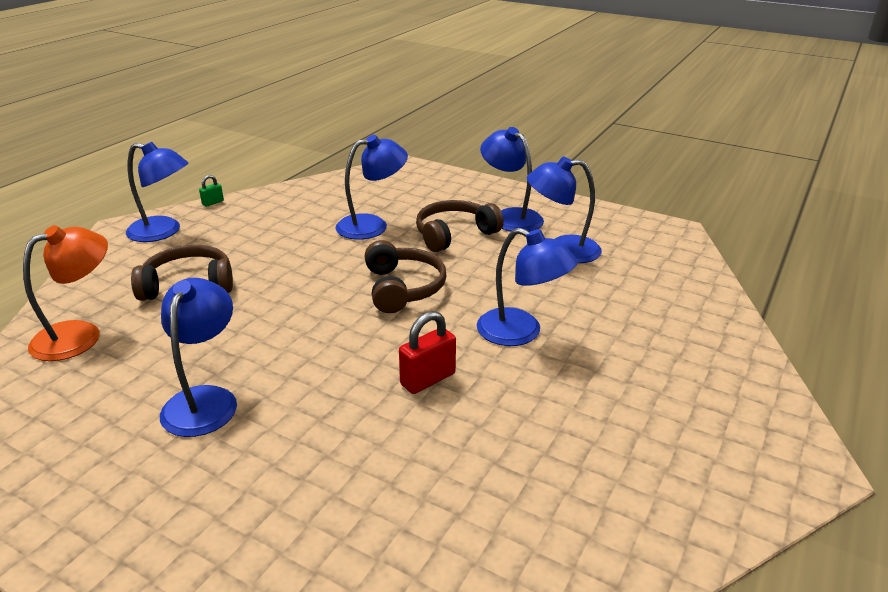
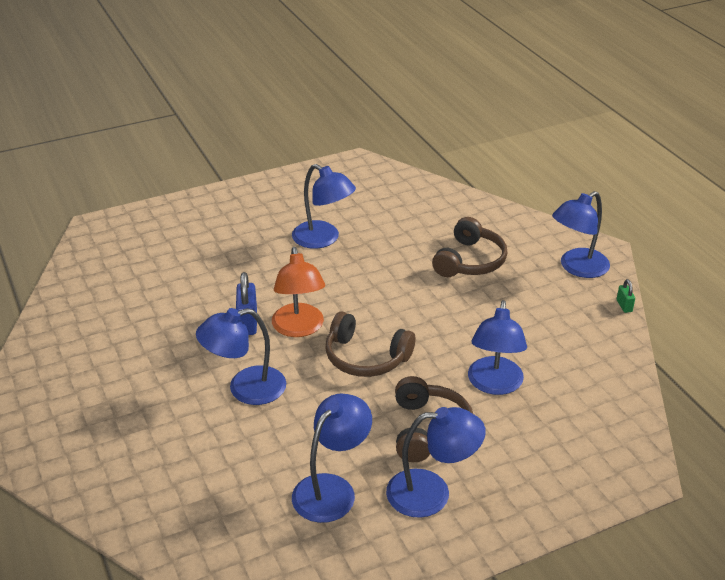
camera: 125 degrees right, 5 degrees up
orange lamp [23,225,108,361] -> orange lamp moved to [272,247,325,337]
red padlock [399,311,456,394] -> blue padlock [236,272,257,335]

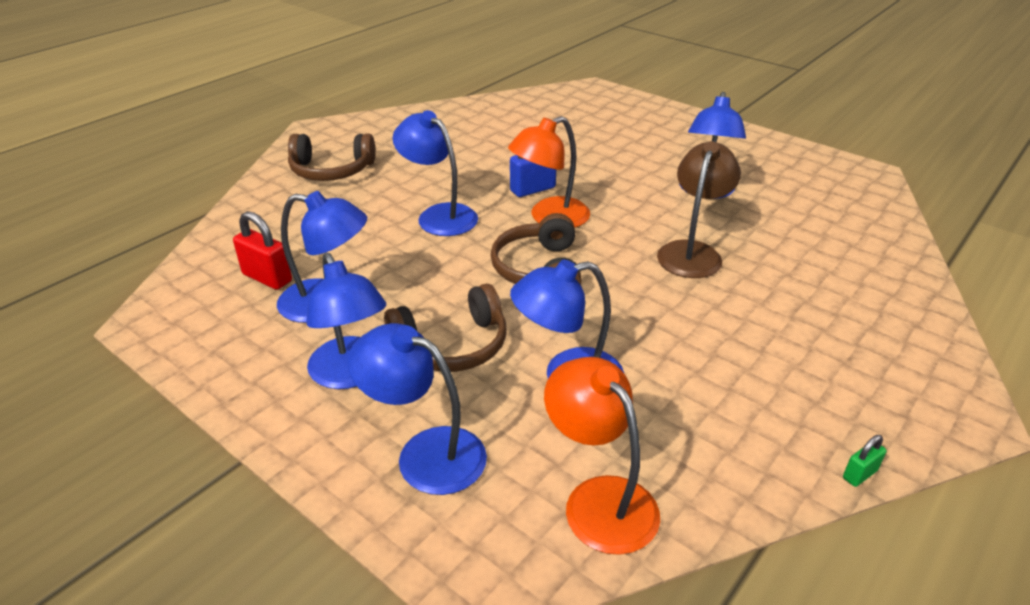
camera: 65 degrees right, 0 degrees up
brown headphones [432,217,508,277] -> brown headphones moved to [288,134,375,181]
blue lamp [552,191,610,278] -> blue lamp moved to [348,323,487,495]
none -> red padlock [233,211,292,290]
none -> orange lamp [544,357,660,555]
none -> brown lamp [657,141,741,278]

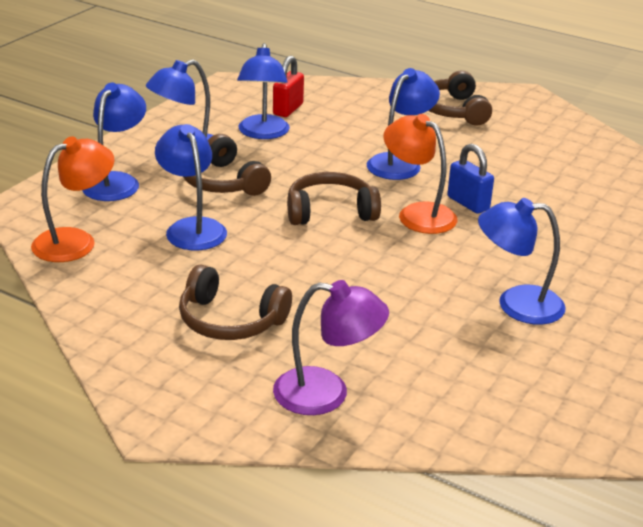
camera: 80 degrees right, 5 degrees down
brown lamp [657,141,741,278] -> none
green padlock [843,435,887,487] -> none
none -> brown headphones [179,265,292,340]
none -> purple lamp [273,280,389,415]

